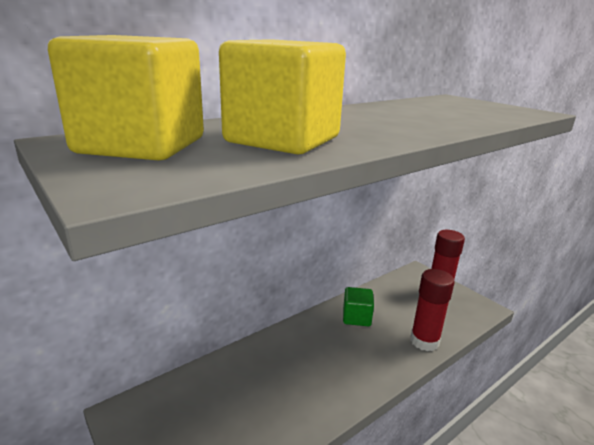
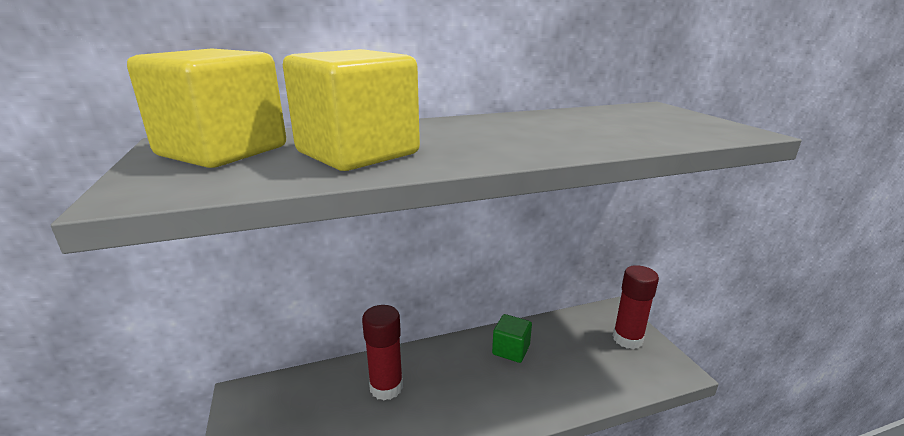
camera: 20 degrees right, 0 degrees up
red glue stick [410,269,455,351] -> red glue stick moved to [362,305,403,400]

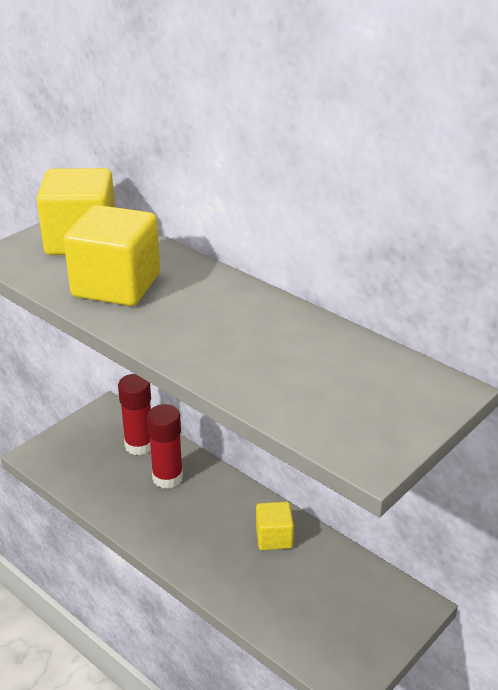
camera: 60 degrees right, 10 degrees up
green cube [492,314,532,363] -> yellow cube [256,502,294,550]
red glue stick [613,265,659,349] -> red glue stick moved to [118,374,151,455]

